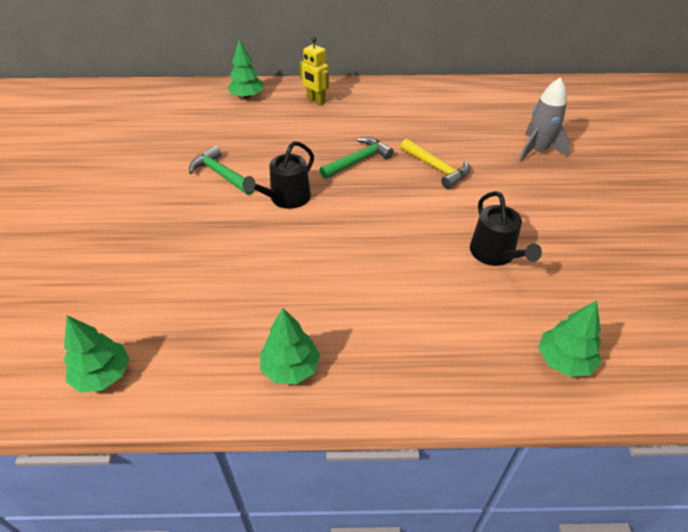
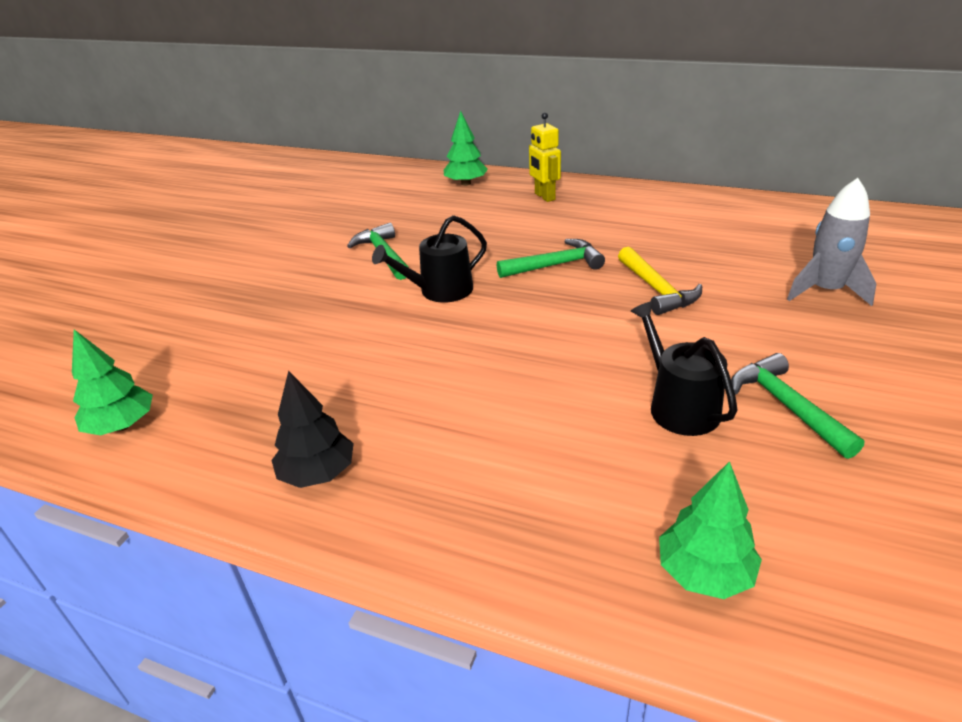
camera: 25 degrees right, 10 degrees down
green tree [260,308,320,384] -> black tree [271,371,354,488]
black watering can [470,191,542,266] -> black watering can turned 150 degrees clockwise [630,301,738,436]
none -> green hammer [731,353,864,459]

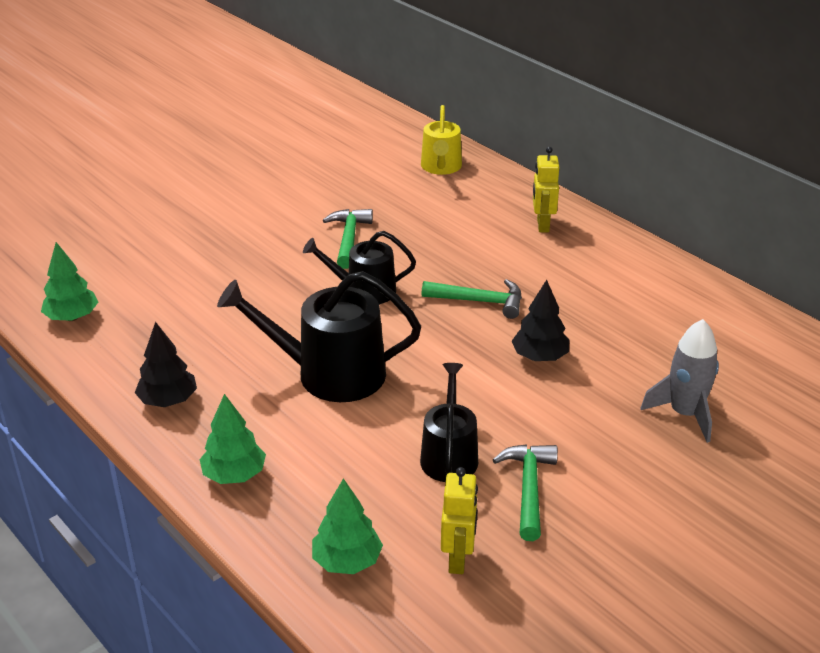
camera: 25 degrees right, 0 degrees up
green tree [444,111,488,186] -> green tree moved to [200,394,266,484]
yellow hammer [618,246,702,315] -> black tree [512,280,570,361]
none -> black watering can [217,271,421,402]
none -> yellow watering can [421,105,462,175]
none -> yellow robot [441,467,478,574]

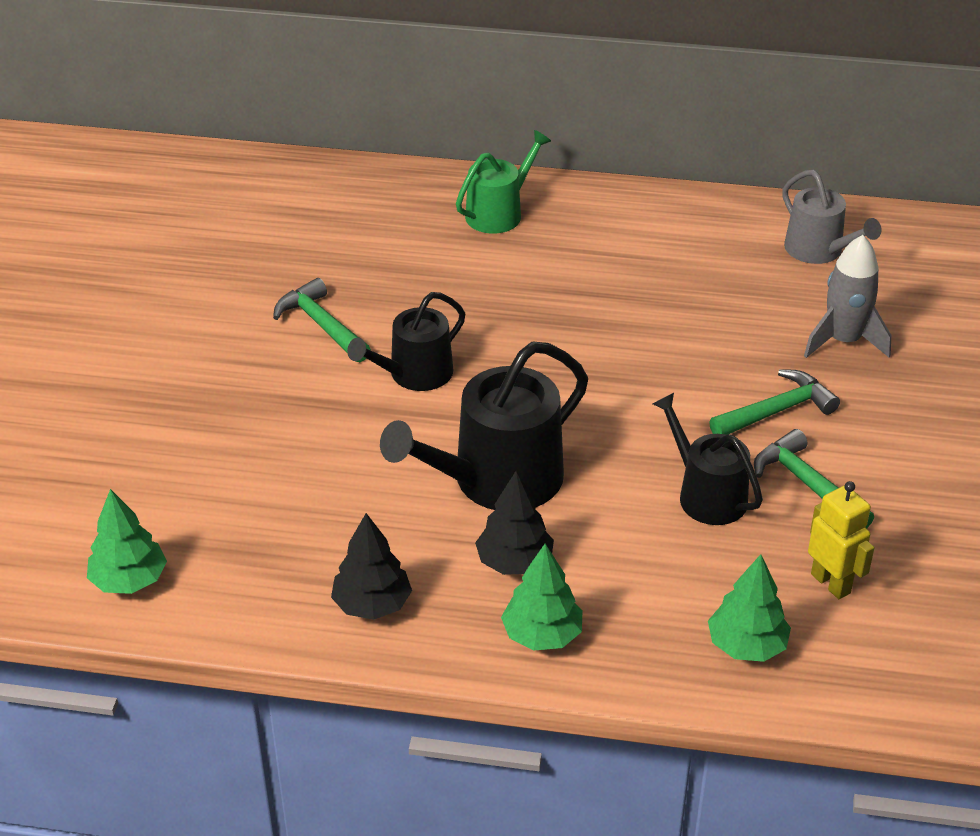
camera: 40 degrees left, 5 degrees up
yellow watering can [421,105,462,175] -> none
green hammer [421,279,522,319] -> green hammer moved to [709,369,840,435]
black tree [512,280,570,361] -> black tree moved to [475,471,554,575]
yellow robot [533,147,559,232] -> green watering can [456,130,551,233]
none -> grey watering can [782,170,881,264]

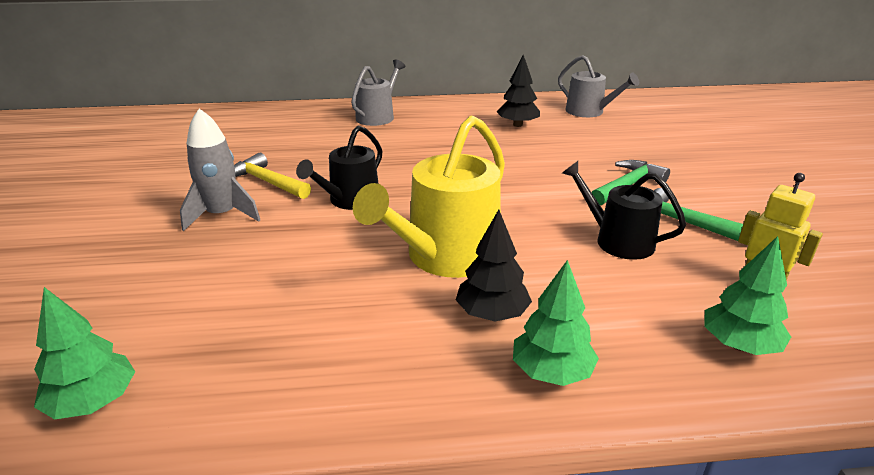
camera: 15 degrees left, 10 degrees down
green hammer [273,278,371,362] -> yellow hammer [234,153,311,199]
black tree [331,513,412,620] -> black tree moved to [497,55,540,127]
black watering can [380,342,588,510] -> yellow watering can [353,116,505,278]
green watering can [456,130,551,233] -> grey watering can [351,60,405,126]
grey rocket [804,235,891,358] -> grey rocket moved to [180,108,260,231]

